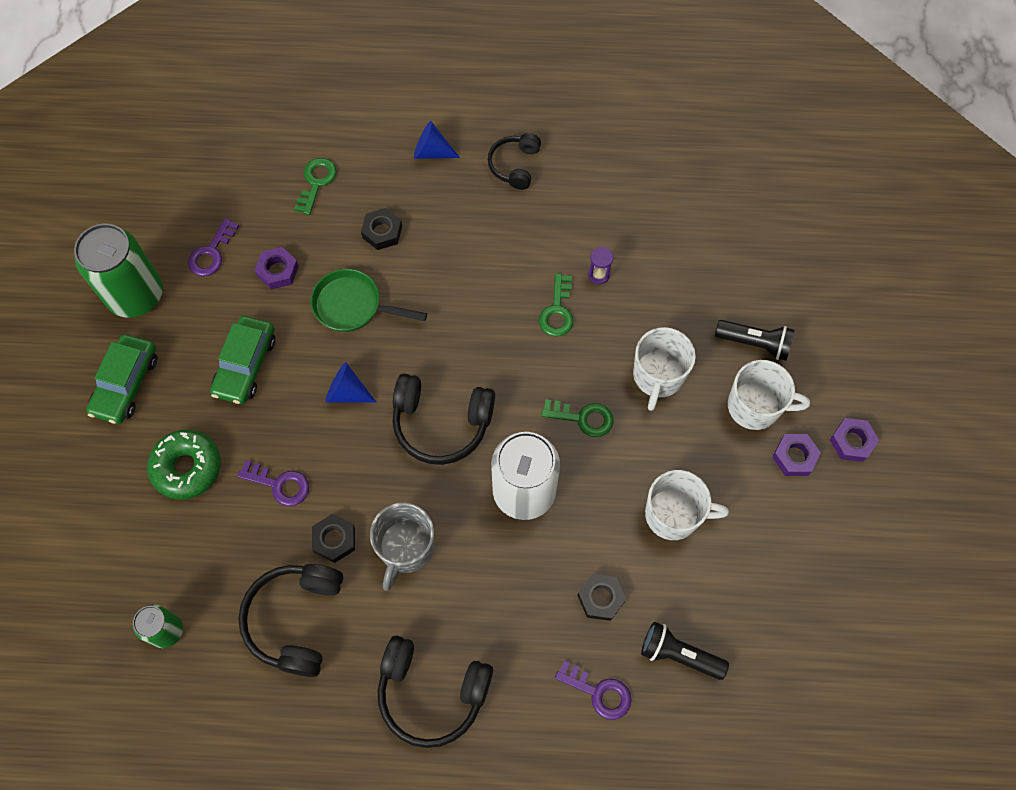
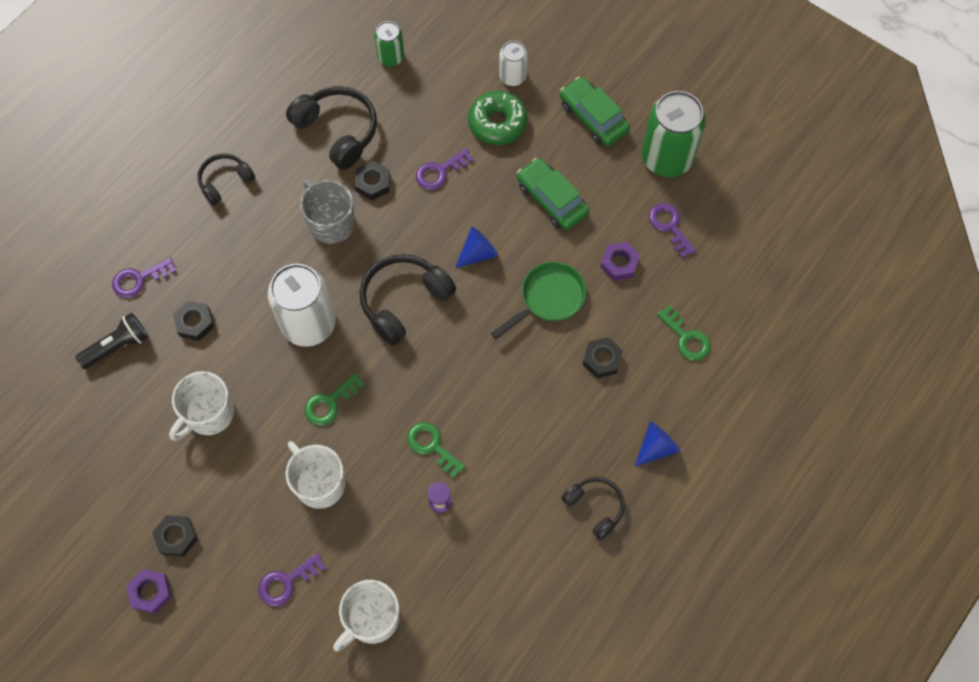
camera: 125 degrees right, 0 degrees up
black headphones [378,636,493,748] -> black headphones [197,153,255,205], size x0.62
black flashlight [715,320,794,361] -> purple key [258,553,326,606]
white mug [728,360,810,430] -> white mug moved to [333,580,399,651]
purple nut [772,434,821,476] -> black nut [152,515,198,557]
none -> white can [499,41,528,86]

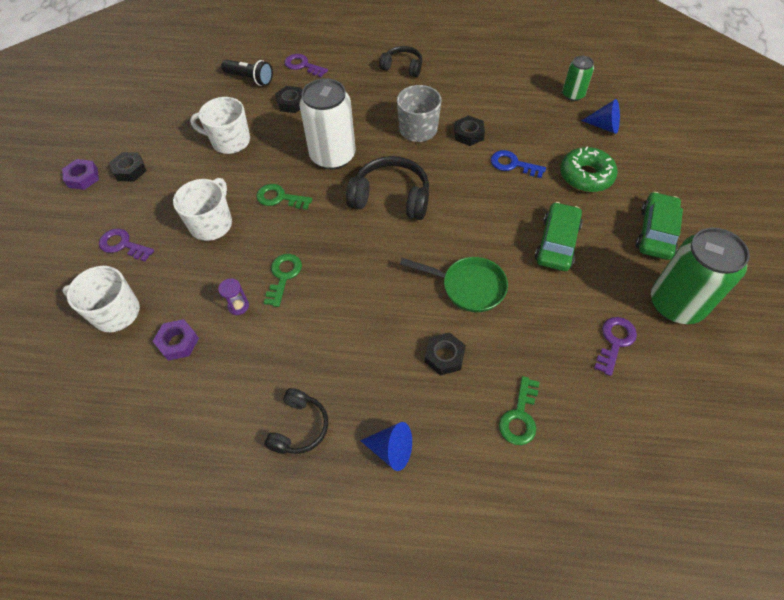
camera: 60 degrees right, 10 degrees down
black headphones [286,86,377,170] -> none
purple key [416,148,474,190] -> blue key [491,150,546,178]
blue cone [455,226,498,268] -> blue cone moved to [581,99,620,134]
white can [499,41,528,86] -> none
purple nut [600,242,640,281] -> purple nut moved to [153,319,199,361]

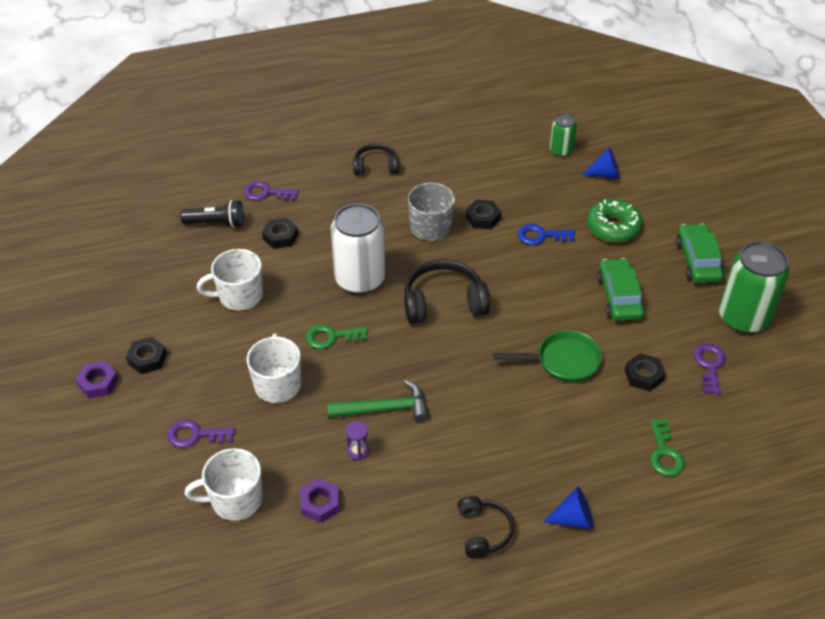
camera: 25 degrees left, 10 degrees down
green key [264,254,302,307] -> green hammer [327,380,429,422]
black nut [425,332,466,376] -> black nut moved to [625,353,665,391]

